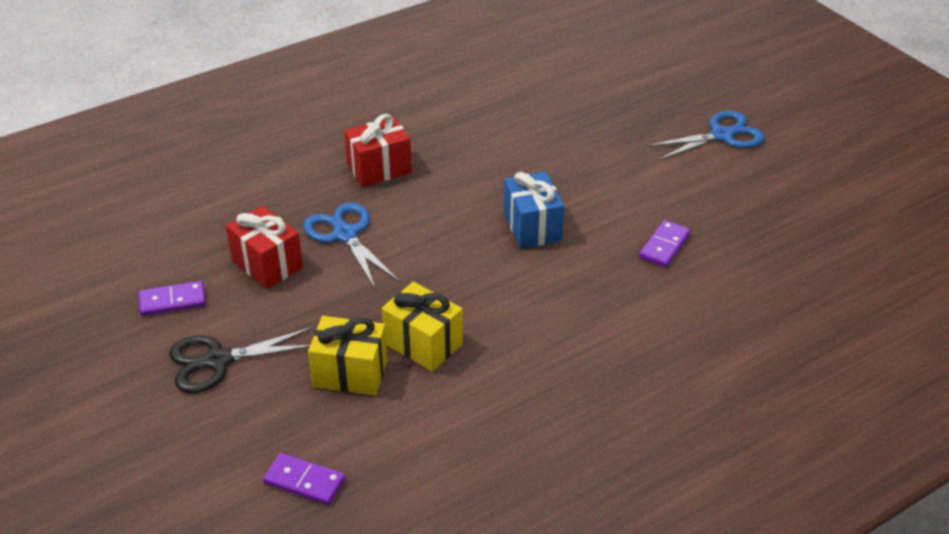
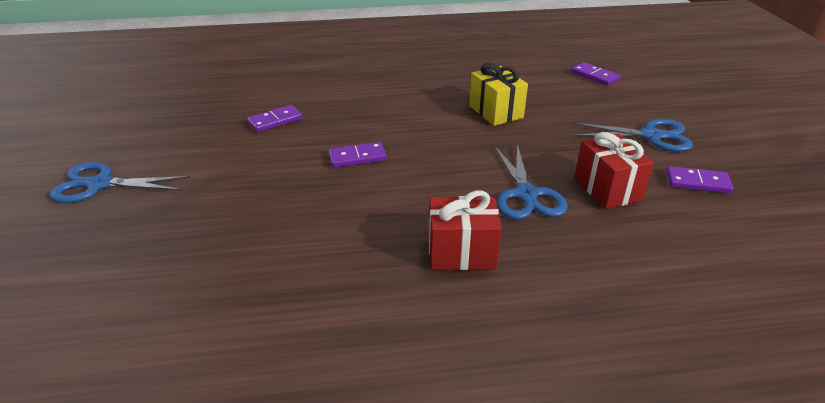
camera: 155 degrees left, 5 degrees down
black scissors [169,327,314,393] -> blue scissors [572,119,693,152]
yellow gift [308,316,388,395] -> none
blue gift [504,171,564,249] -> purple domino [328,142,387,168]

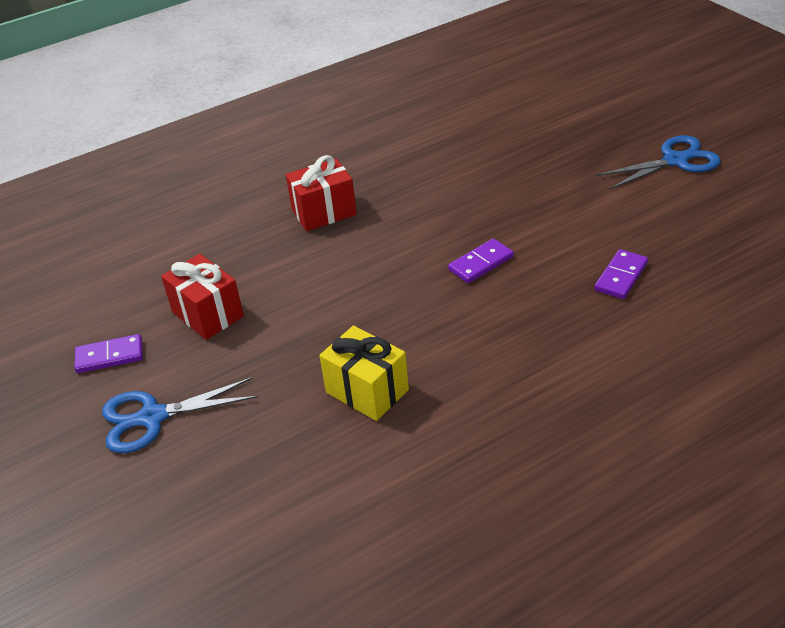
camera: 160 degrees right, 5 degrees up
blue scissors [495,144,568,219] -> none
purple domino [571,62,620,86] -> none

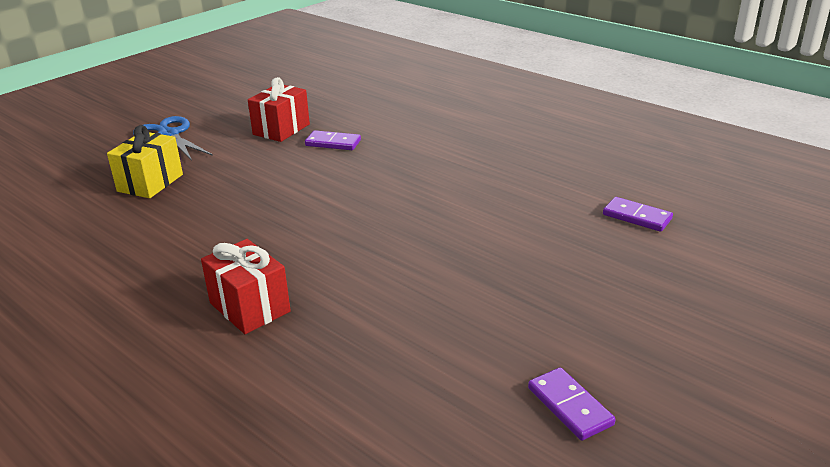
camera: 110 degrees left, 10 degrees down
blue scissors [102,377,258,453] -> none
red gift [161,254,244,340] -> red gift moved to [248,77,310,142]
yellow gift [319,325,409,421] -> yellow gift moved to [107,125,183,198]
purple domino [448,238,514,283] -> purple domino moved to [603,197,673,232]

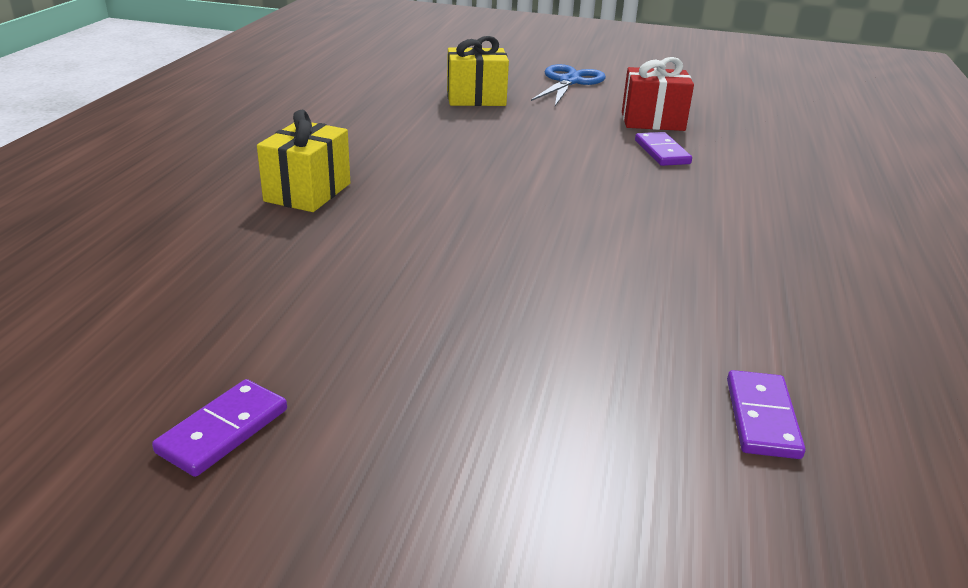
camera: 60 degrees right, 0 degrees up
red gift [201,239,291,334] -> yellow gift [257,110,350,212]

